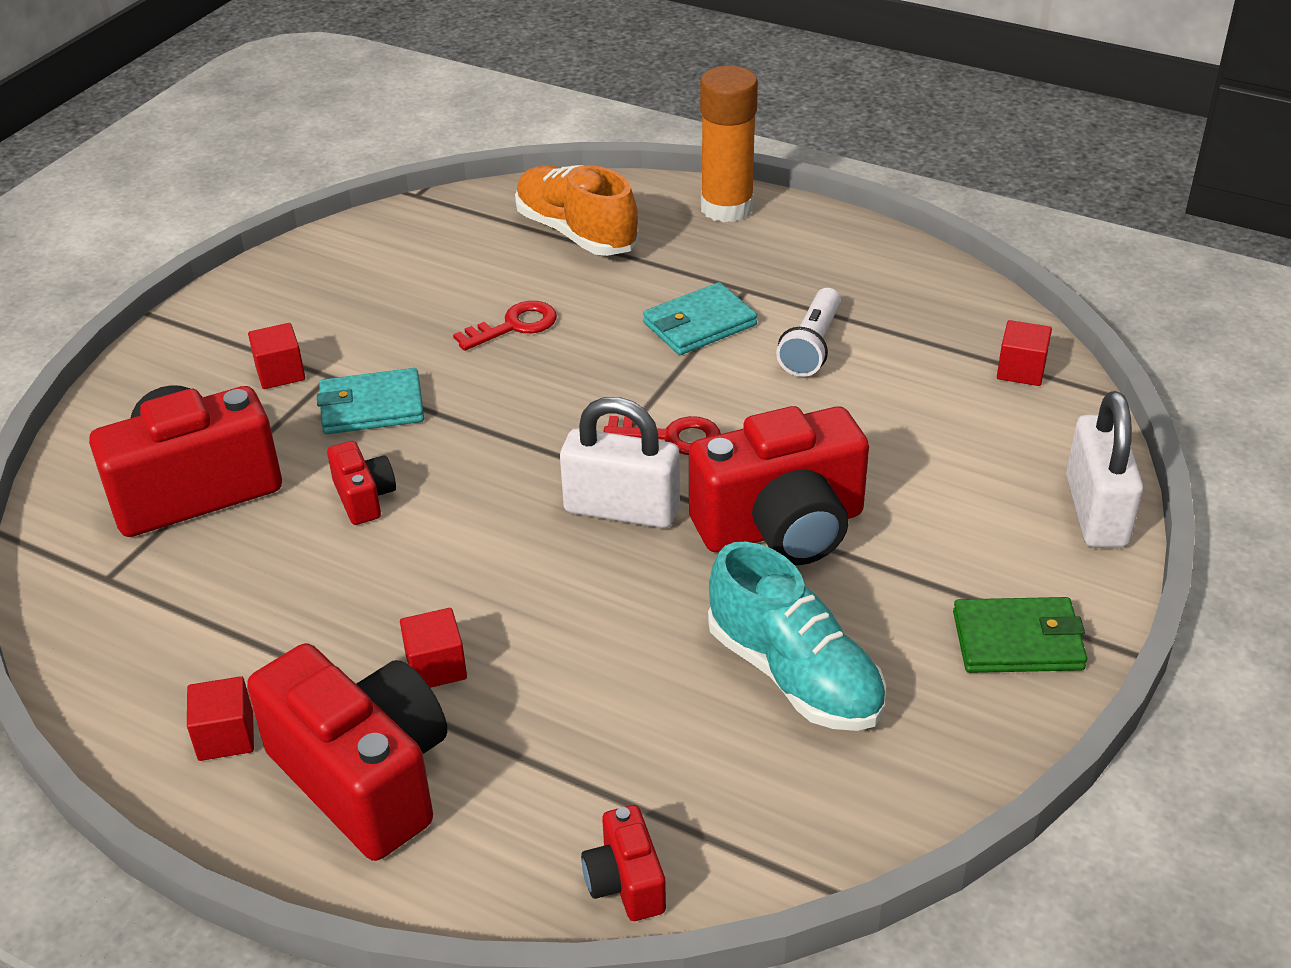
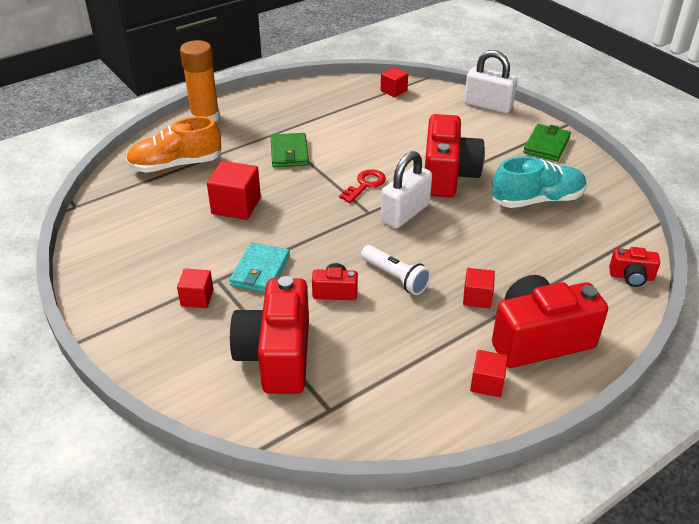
camera: 65 degrees left, 0 degrees up
red key [453,301,557,351] -> red cube [207,161,261,220]
turquoise wallet [643,282,757,355] -> green wallet [271,133,309,167]
white flashlight [776,288,841,377] -> white flashlight moved to [361,245,431,295]

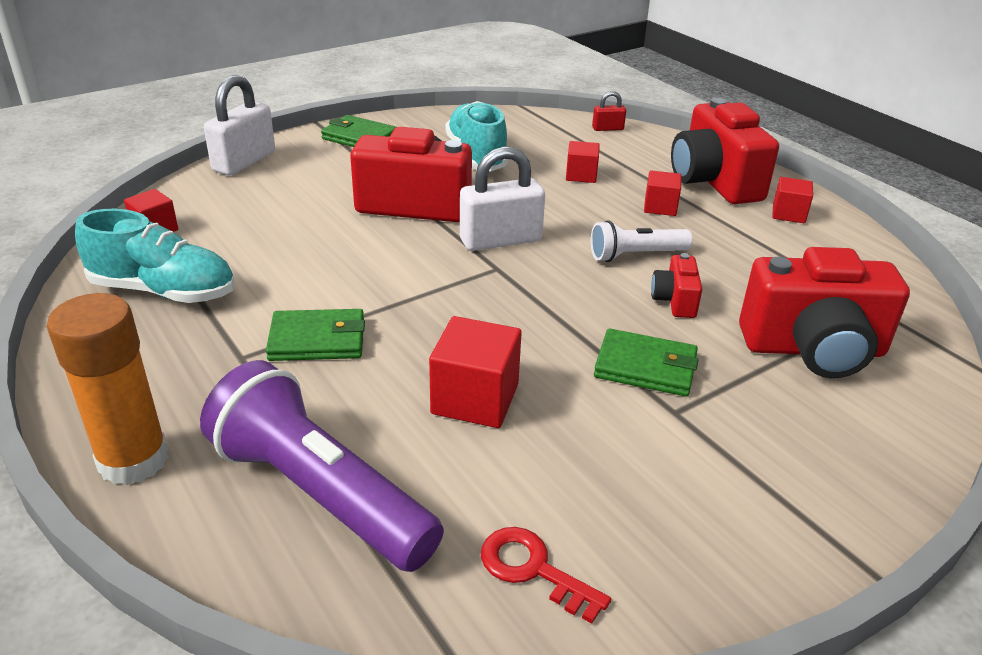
camera: 90 degrees left, 5 degrees down
orange shoe [126,116,222,173] -> purple flashlight [200,360,444,572]
red cube [177,269,214,308] -> red cube moved to [566,141,600,183]
turquoise wallet [229,243,290,292] -> green wallet [594,329,698,396]
red key [339,169,386,203] -> red key moved to [481,527,611,624]
white flashlight [361,245,431,295] -> white flashlight turned 150 degrees counterclockwise [591,220,693,262]
white padlock [381,151,432,229] -> white padlock turned 60 degrees counterclockwise [460,146,545,251]
red camera [609,247,660,287] -> red padlock [592,91,626,131]
none -> turquoise shoe [75,209,235,303]

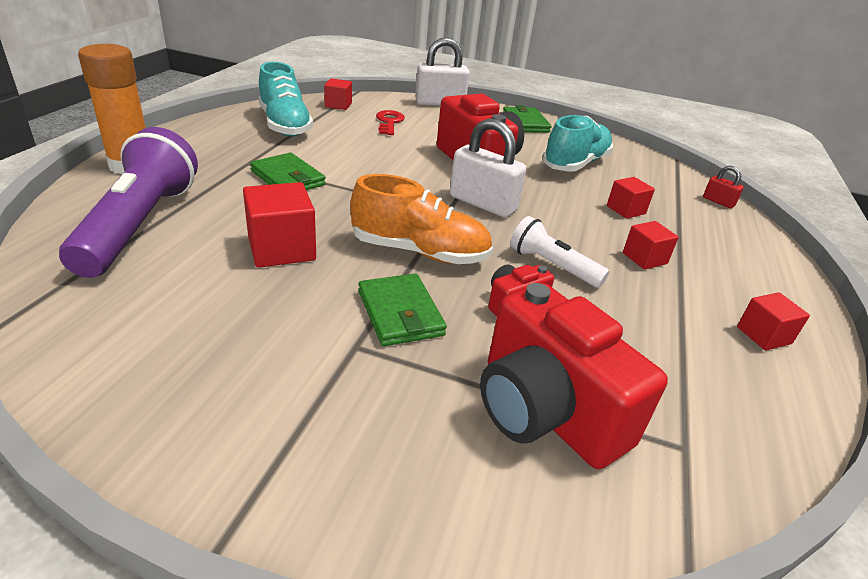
camera: 50 degrees right, 0 degrees up
red key [481,527,611,624] -> red key moved to [376,110,405,135]
red camera [671,98,779,204] -> none
none -> orange shoe [350,174,493,264]

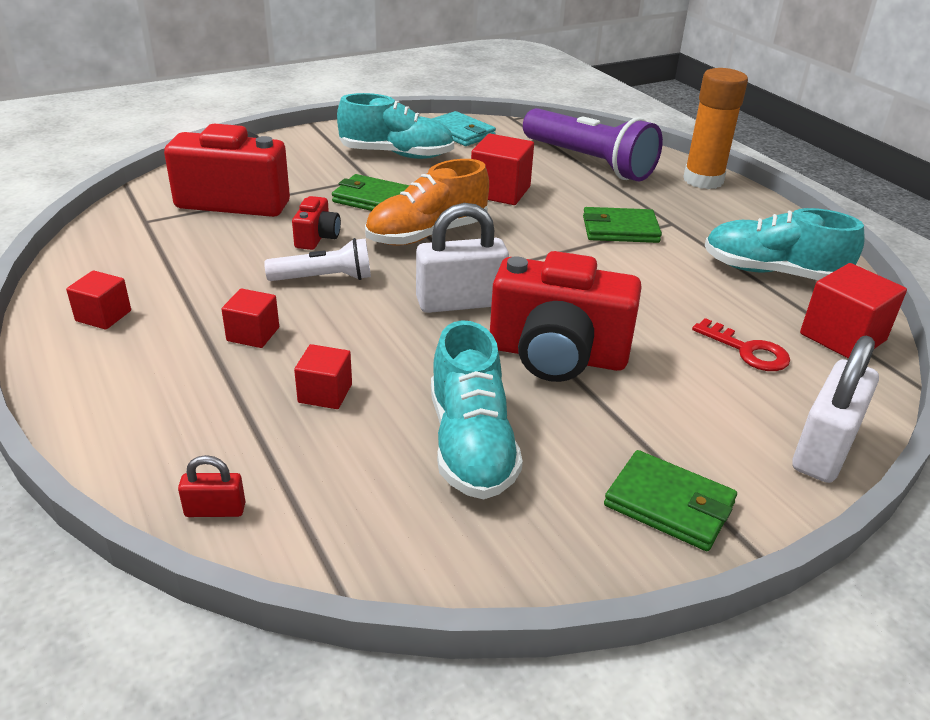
camera: 135 degrees right, 0 degrees up
red cube [324,78,352,110] -> red cube [800,263,907,359], size x1.64
none -> turquoise shoe [337,93,454,159]
none -> turquoise wallet [432,111,496,146]

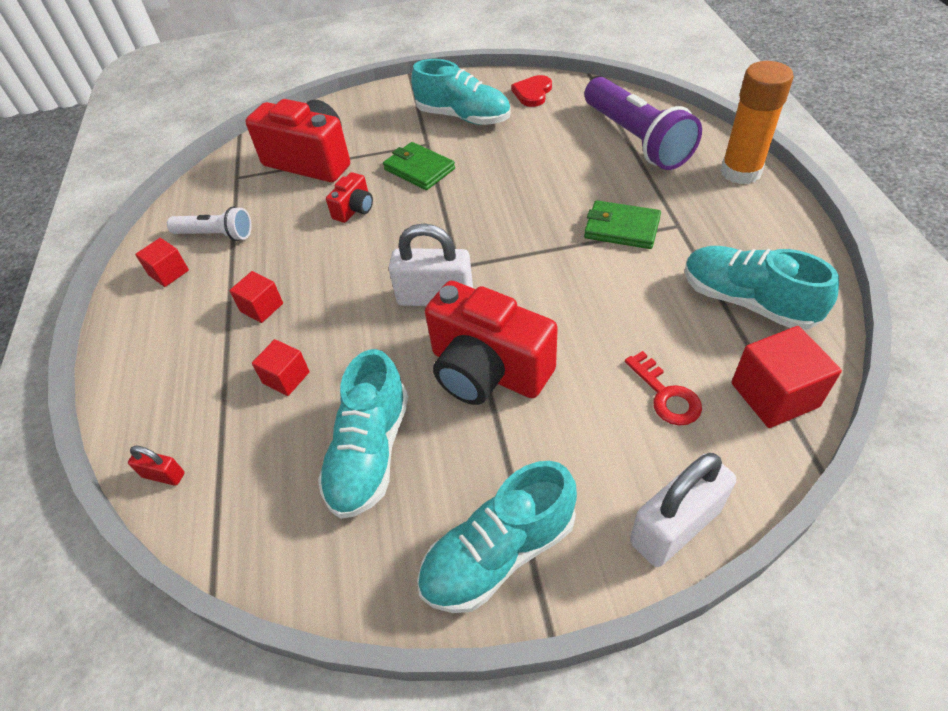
camera: 25 degrees right, 15 degrees up
white flashlight [264,238,371,281] -> white flashlight moved to [167,207,251,241]
orange shoe [365,159,489,245] -> none
turquoise wallet [432,111,496,146] -> red heart [511,75,552,107]
red cube [471,134,534,205] -> none
green wallet [604,450,737,551] -> turquoise shoe [417,461,577,613]

